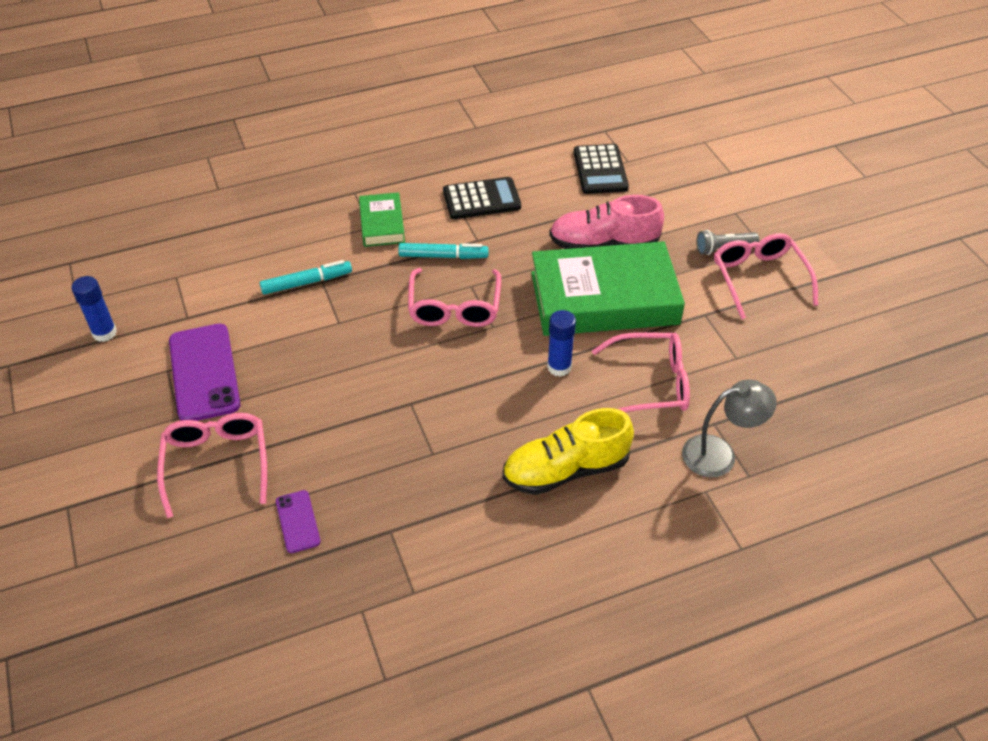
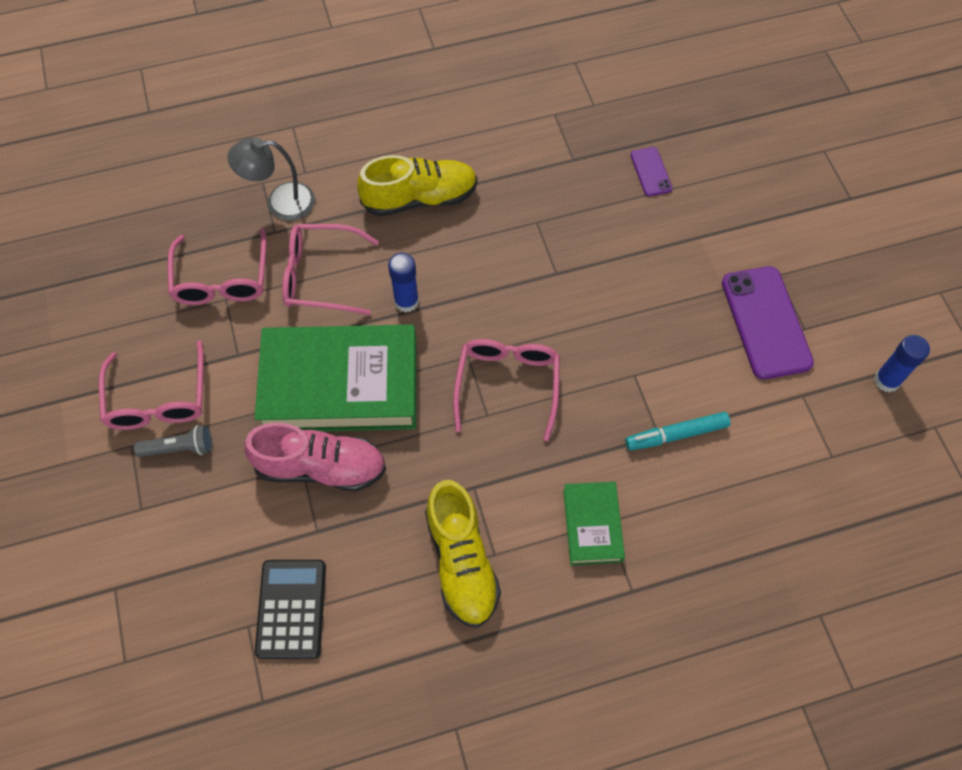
camera: 175 degrees left, 15 degrees up
pink glasses [157,413,267,518] -> pink glasses moved to [168,229,267,305]
turquoise marker [398,243,489,259] -> none
black calculator [443,177,521,219] -> yellow shoe [425,480,501,628]

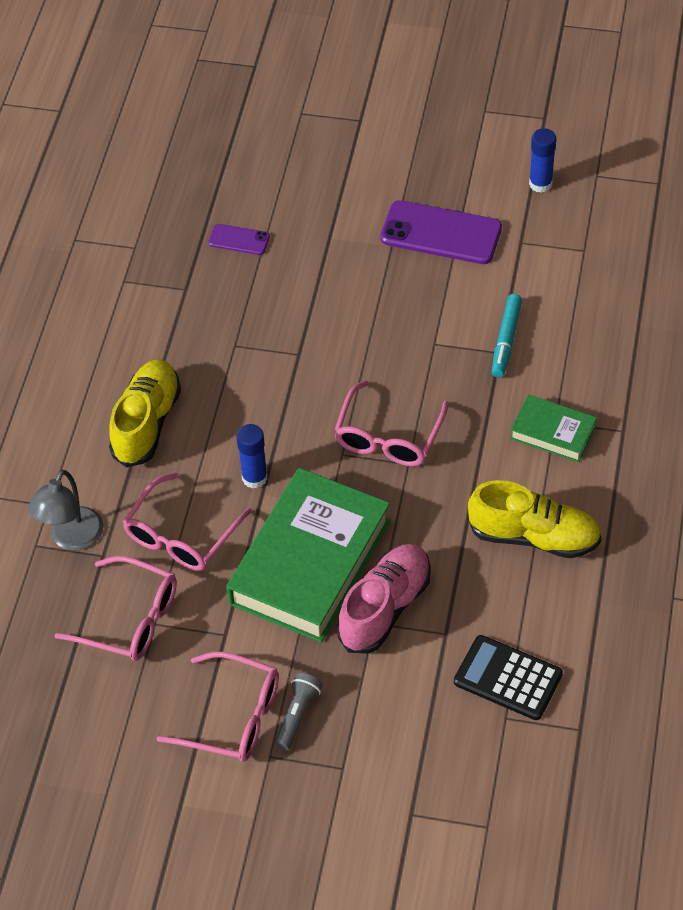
camera: 60 degrees left, 10 degrees down
pink glasses [453,339,560,441] -> pink glasses turned 105 degrees counterclockwise [334,380,449,466]

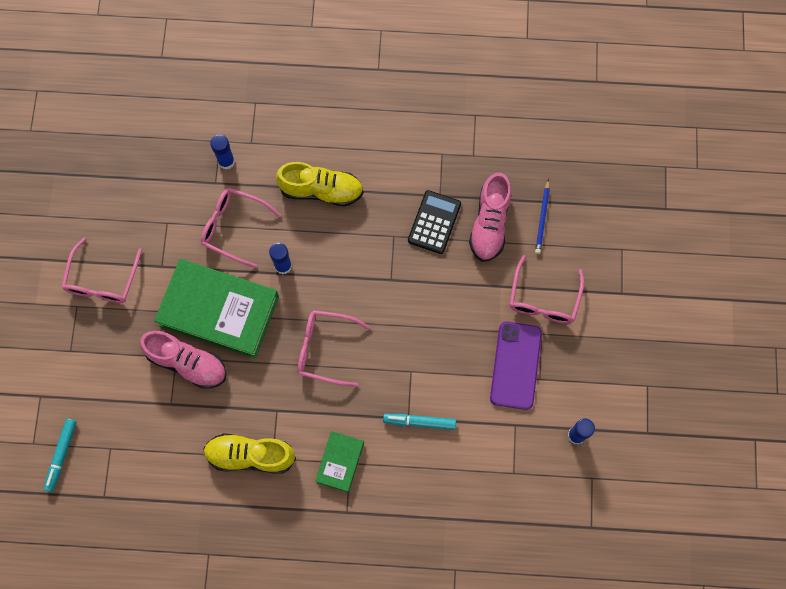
camera: 80 degrees right, 20 degrees up
grey lamp [28,470,103,551] -> blue glue stick [210,134,235,169]
pink glasses [54,556,177,661] -> pink glasses moved to [510,255,584,324]
purple phone [208,224,270,255] -> pink shoe [469,173,511,262]
grey flashlight [275,673,323,751] -> none
black calculator [454,635,563,720] -> black calculator moved to [408,190,461,254]
yellow shoe [468,480,601,558] -> yellow shoe turned 90 degrees clockwise [203,433,296,474]
none -> turquoise marker [44,419,77,492]
none -> blue pencil [535,179,550,254]

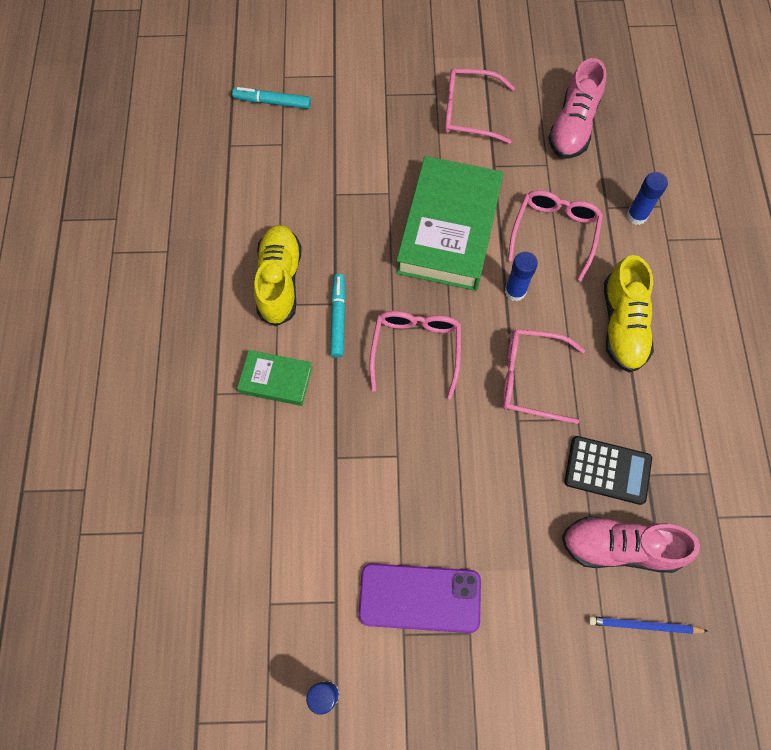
camera: 85 degrees right, 5 degrees down
pink shoe [140,331,226,389] -> pink shoe moved to [548,58,606,159]
turquoise marker [383,414,456,430] -> turquoise marker moved to [330,274,346,358]
pink glasses [510,255,584,324] -> pink glasses moved to [502,329,585,424]

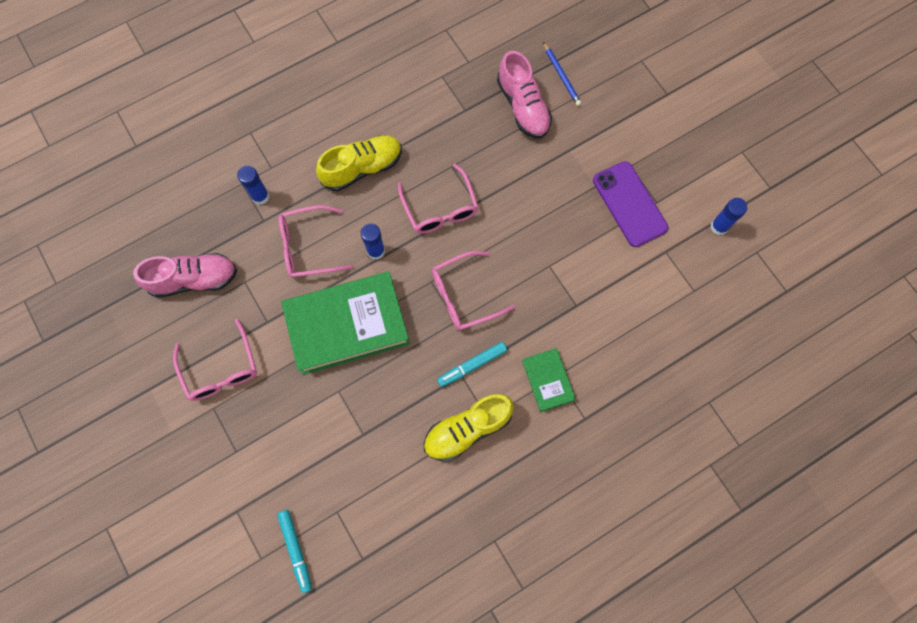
camera: 120 degrees left, 5 degrees up
black calculator [564,436,652,505] -> none

